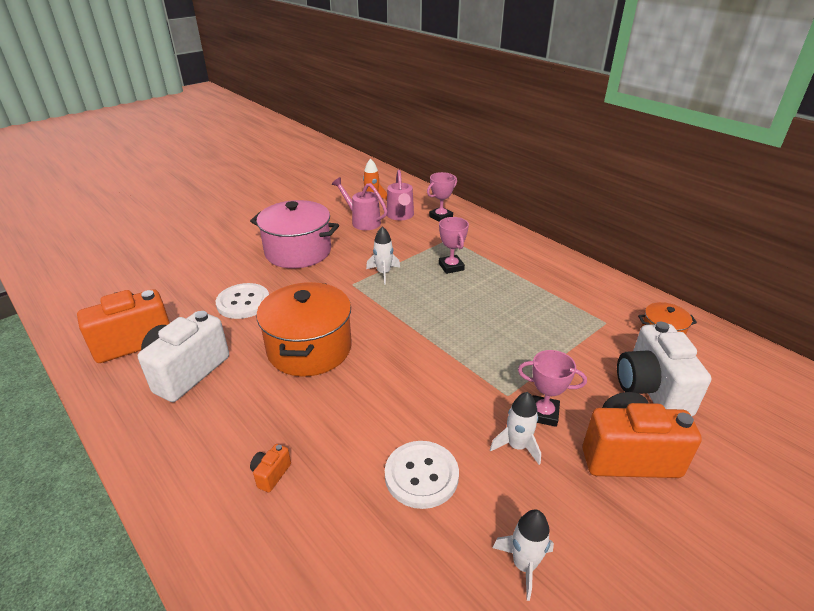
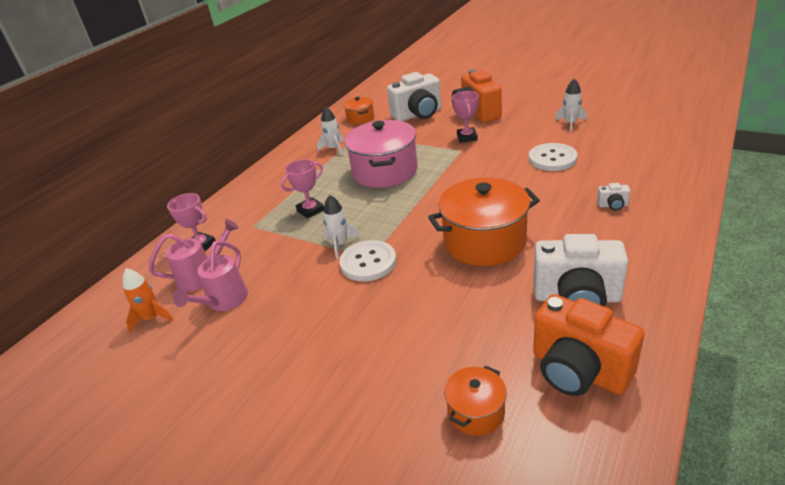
camera: 105 degrees left, 0 degrees up
white button [216,283,269,319] -> white button moved to [339,240,396,281]
pink pot [250,200,339,268] -> pink pot moved to [344,120,418,188]
orange camera [250,444,291,492] -> white camera [597,183,630,210]
white rocket [490,392,541,465] -> white rocket moved to [317,106,344,155]
none -> orange pot [444,366,507,436]

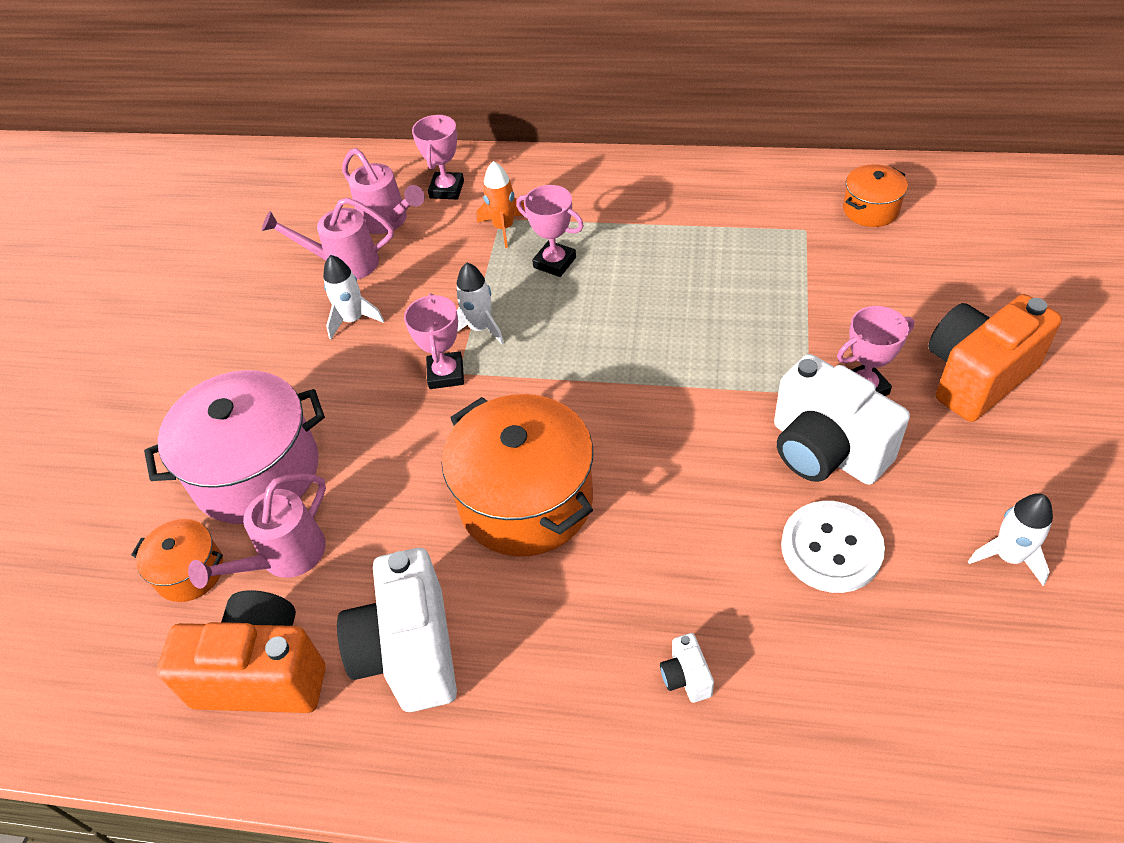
camera: 70 degrees right, 15 degrees up
orange rocket [123,268,173,333] -> orange rocket moved to [477,161,525,248]
white rocket [317,106,344,155] -> white rocket moved to [323,255,384,340]
white button [339,240,396,281] -> pink trophy [404,293,464,389]
pink pot [344,120,418,188] -> pink pot moved to [144,370,325,524]
white camera [387,72,441,121] -> white camera moved to [774,354,910,485]
orange camera [533,294,645,396] -> orange camera turned 75 degrees clockwise [157,590,325,713]
none -> pink watering can [188,474,326,589]

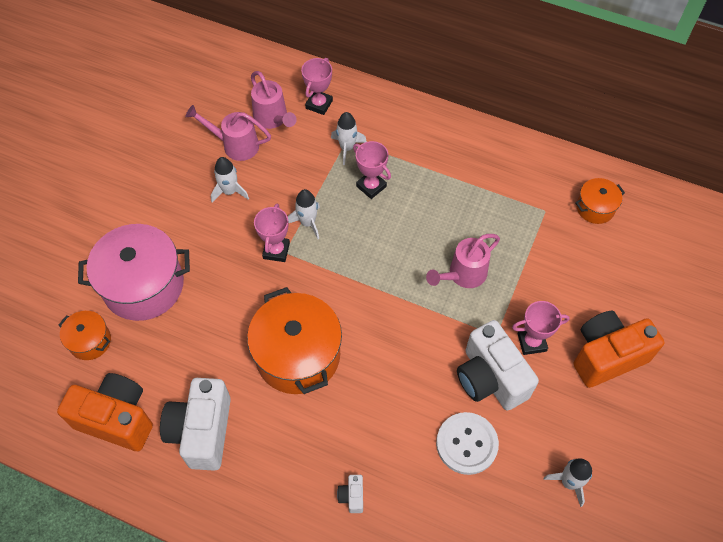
camera: 10 degrees right, 10 degrees up
pink watering can [188,474,326,589] -> pink watering can moved to [426,234,500,288]
orange rocket [477,161,525,248] -> white rocket [331,112,367,165]

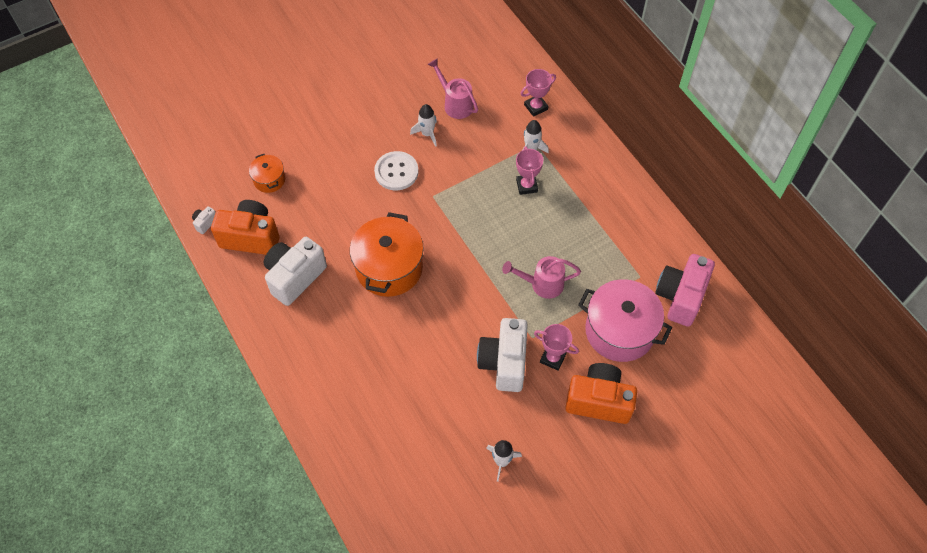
camera: 35 degrees right, 0 degrees up
orange camera [57,373,153,451] -> orange camera turned 45 degrees counterclockwise [211,200,280,255]
pink pot [78,224,190,321] -> pink pot moved to [578,279,672,362]
pink watering can [251,71,297,129] -> none
pink trophy [254,204,290,262] -> none
white rocket [287,189,320,239] -> none
white camera [337,475,363,513] -> white camera moved to [192,206,216,234]
white button [436,412,499,475] -> white button moved to [374,151,419,191]
orange pot [575,178,625,224] -> pink camera [655,254,715,327]

